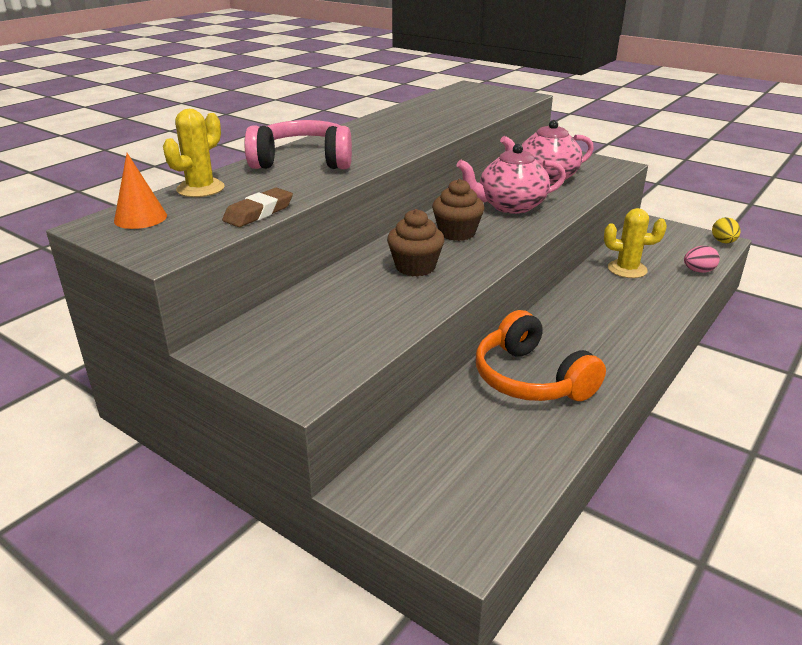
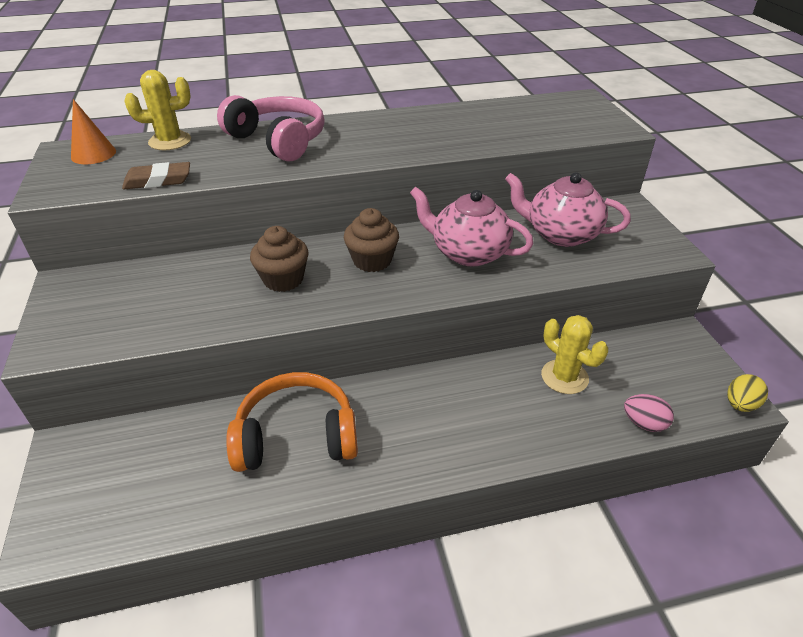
camera: 40 degrees right, 10 degrees up
orange headphones [476,310,606,401] -> orange headphones turned 75 degrees clockwise [226,372,358,472]

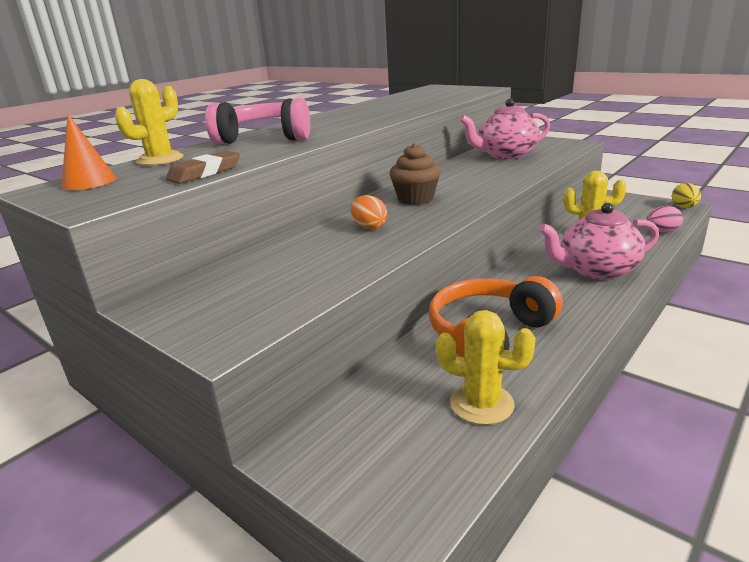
camera: 35 degrees left, 15 degrees down
brown cupcake [250,226,309,292] -> orange egg [351,195,387,230]
pink teapot [410,187,534,267] -> pink teapot moved to [538,203,659,280]
none -> yellow cactus [436,310,535,425]

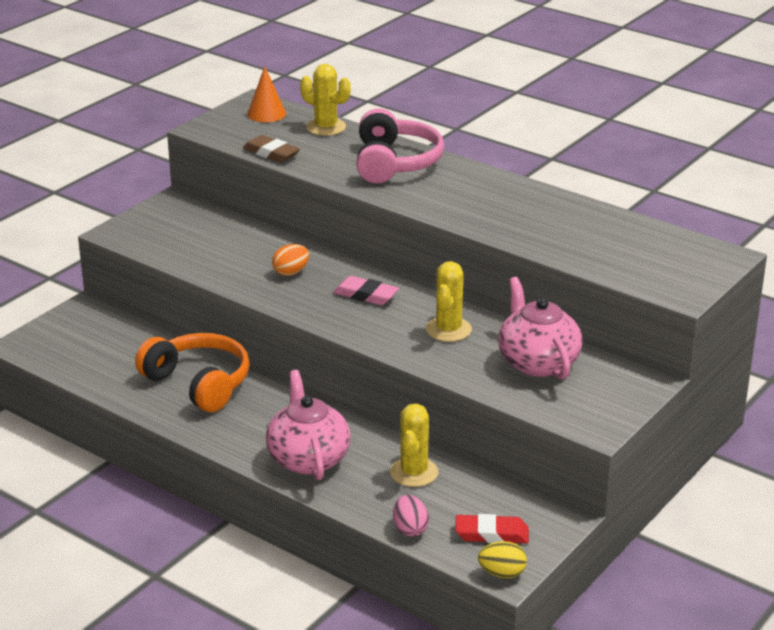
camera: 85 degrees right, 5 degrees up
brown cupcake [390,143,441,205] -> pink eraser [333,276,399,305]
yellow cactus [436,310,535,425] -> yellow cactus moved to [426,261,472,342]
none -> red eraser [455,514,529,543]

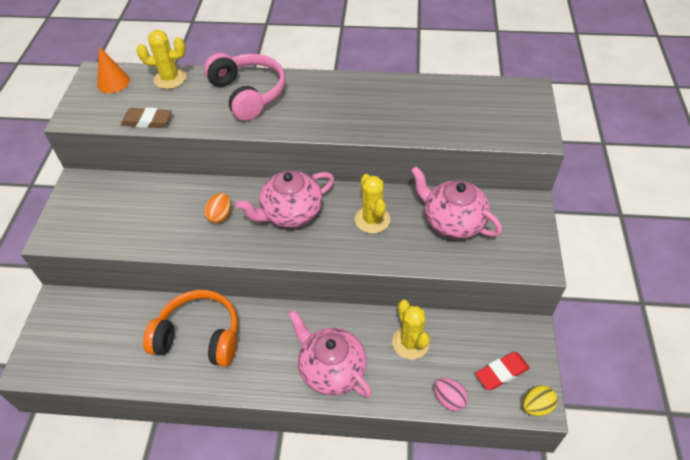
camera: 30 degrees left, 20 degrees up
pink eraser [333,276,399,305] -> pink teapot [236,170,334,228]

